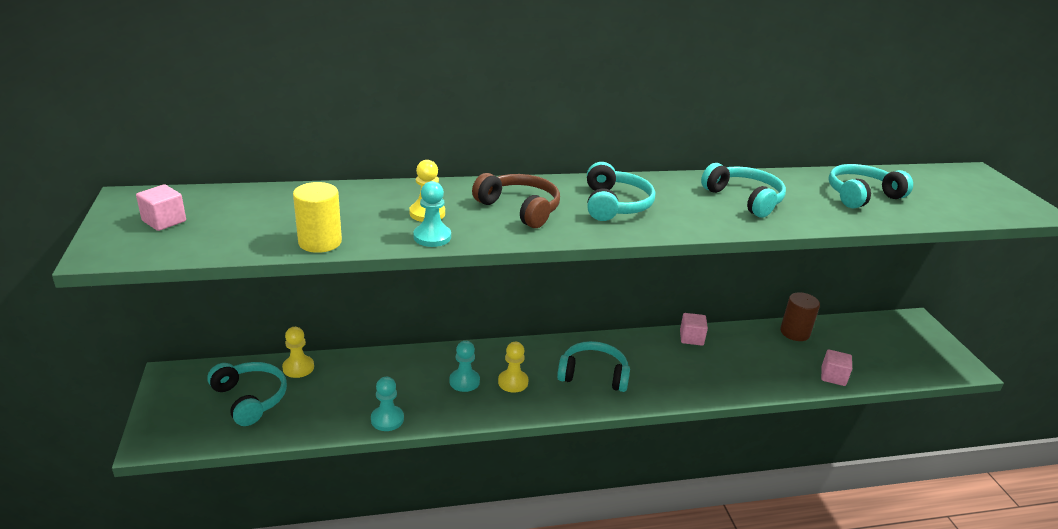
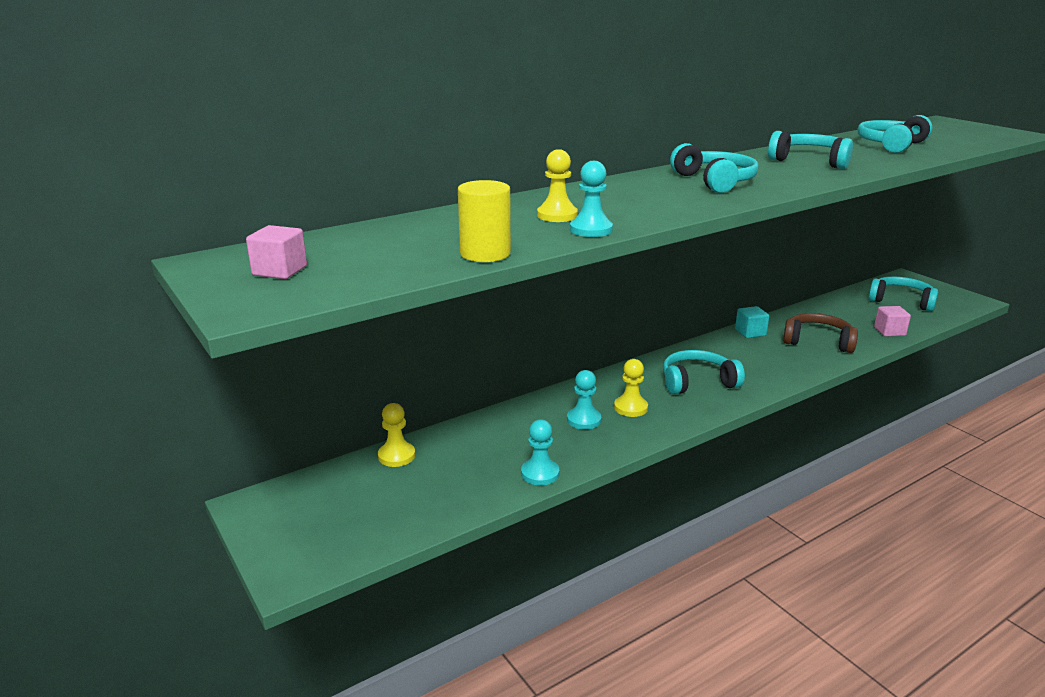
camera: 20 degrees left, 5 degrees down
turquoise headphones [207,362,287,426] -> turquoise headphones moved to [868,276,938,312]
brown headphones [472,173,560,228] -> brown headphones moved to [783,313,858,353]
pink cube [680,313,708,346] -> turquoise cube [735,306,769,338]
brown cylinder [780,292,820,341] -> none

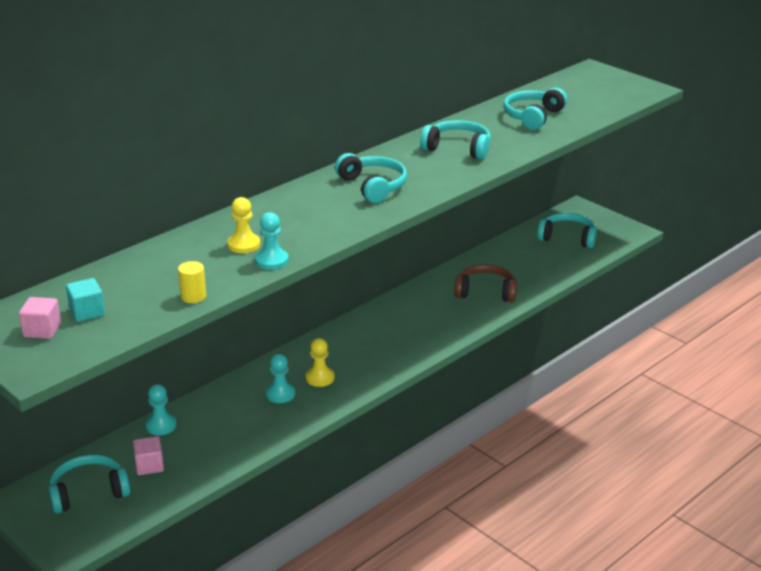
camera: 10 degrees left, 5 degrees up
yellow pawn [378,403,415,467] -> none
yellow cylinder [458,180,511,262] -> yellow cylinder [178,261,206,303], size x0.67
turquoise pawn [521,419,559,485] -> turquoise pawn moved to [145,384,177,435]
turquoise headphones [663,350,745,394] -> turquoise headphones moved to [48,455,130,514]
turquoise cube [735,306,769,338] -> turquoise cube moved to [66,278,105,322]
pink cube [874,306,911,336] -> pink cube moved to [133,436,164,475]

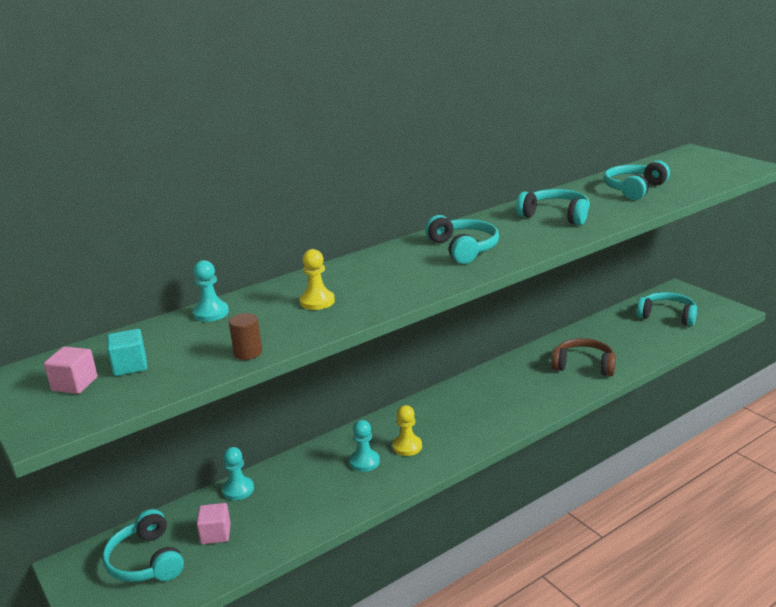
camera: 10 degrees right, 5 degrees down
turquoise headphones [48,455,130,514] -> turquoise headphones turned 105 degrees counterclockwise [102,509,184,582]
yellow cylinder [178,261,206,303] -> brown cylinder [229,313,262,360]
turquoise pawn [255,212,289,270] -> turquoise pawn moved to [193,260,229,322]

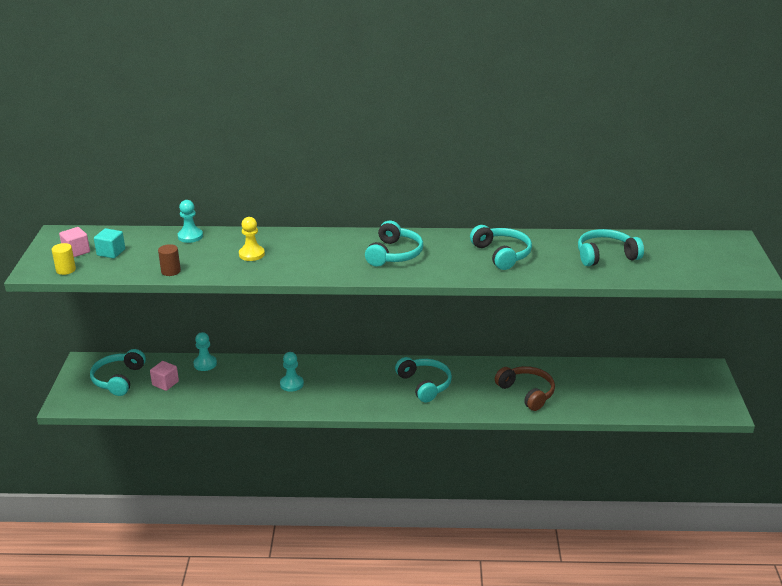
camera: 35 degrees right, 5 degrees up
yellow pawn [392,405,422,456] -> none
turquoise headphones [636,292,697,326] -> turquoise headphones moved to [395,357,452,402]
none -> yellow cylinder [52,243,76,275]

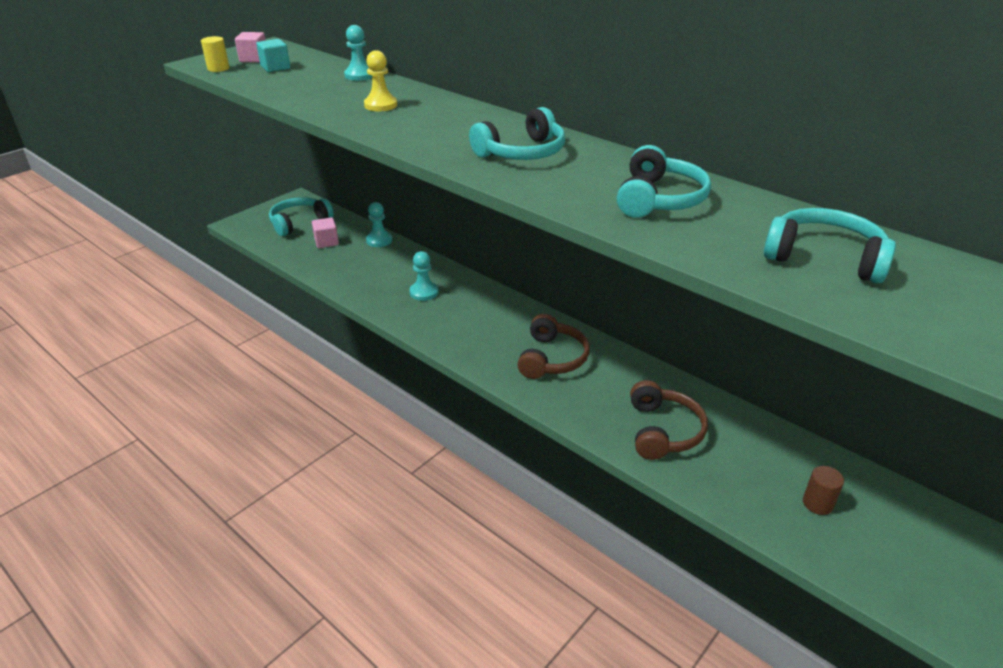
camera: 40 degrees right, 5 degrees up
brown cylinder [158,244,181,276] -> brown cylinder moved to [803,466,844,515]
turquoise headphones [395,357,452,402] -> brown headphones [517,314,590,379]

